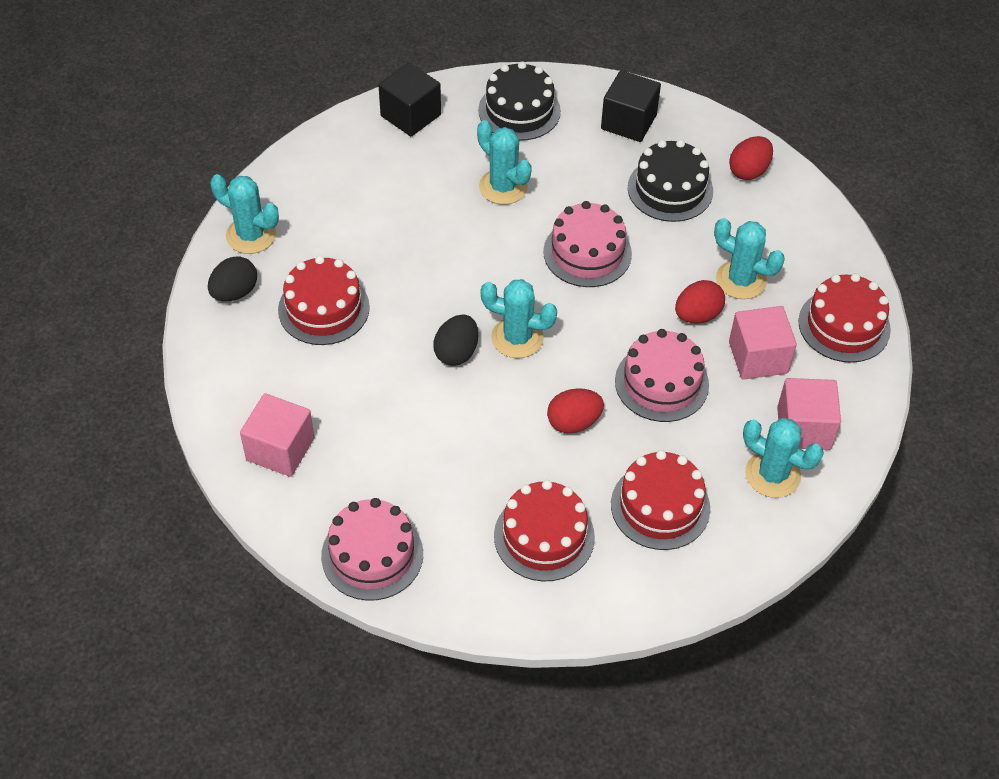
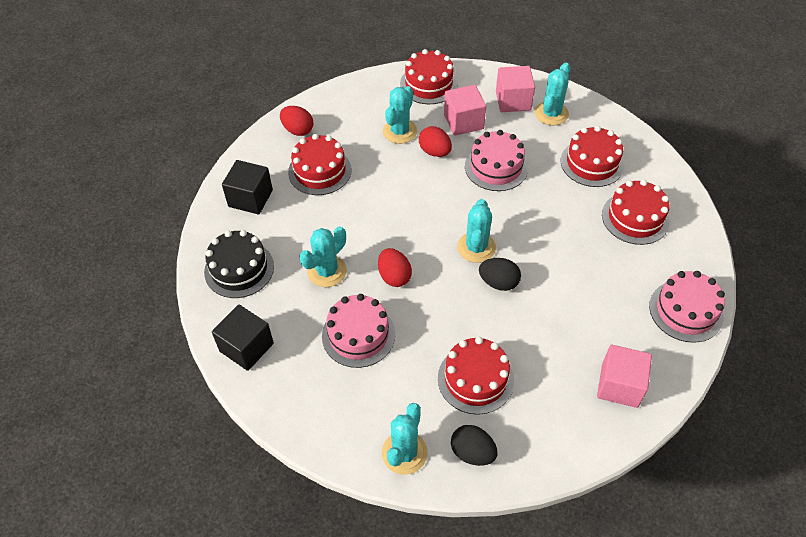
camera: 95 degrees left, 0 degrees up
pink cake [543,201,632,287] -> pink cake moved to [322,294,395,368]
red egg [547,388,604,433] -> red egg moved to [378,248,412,287]
black cake [628,140,713,222] -> red cake [288,134,351,195]

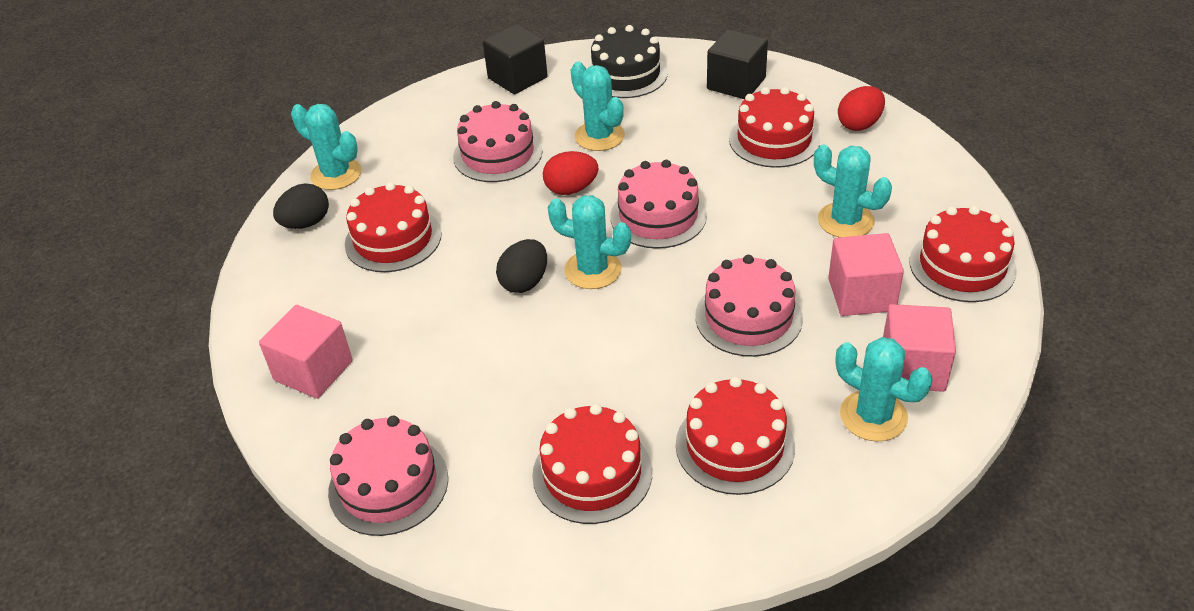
camera: 105 degrees right, 10 degrees down
red egg [419,126,452,157] -> none
none -> pink cake [610,160,707,249]

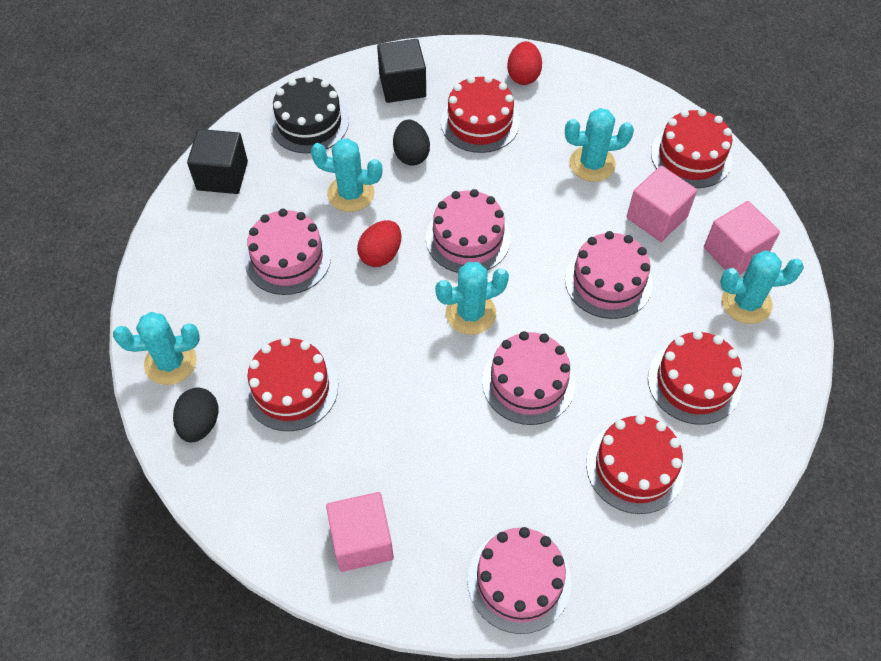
camera: 45 degrees left, 15 degrees up
black egg [496,239,547,293] -> black egg moved to [393,120,430,166]
none -> pink cake [482,331,575,425]

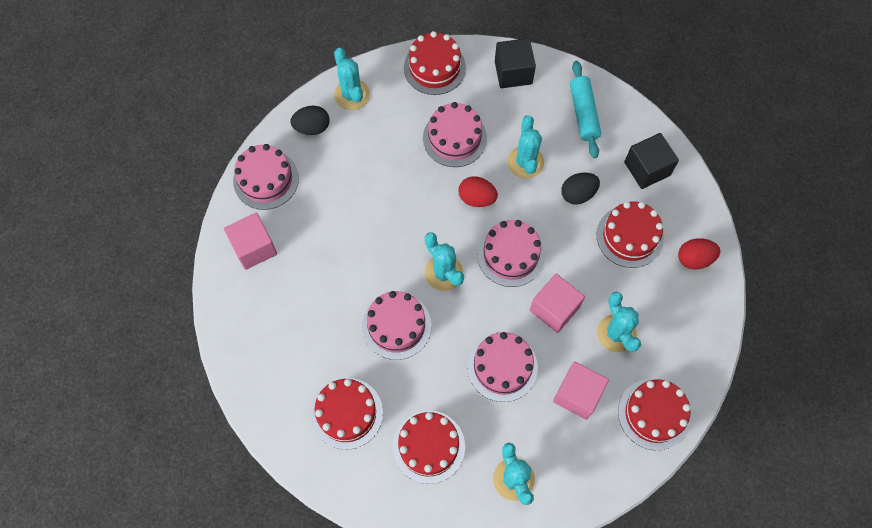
camera: 75 degrees right, 10 degrees up
red cake [245,337,338,431] -> red cake moved to [404,31,466,95]
black cake [270,75,349,153] -> turquoise rolling pin [570,61,601,158]
pink cake [467,527,571,634] -> pink cake moved to [233,144,299,210]
pink cube [704,201,780,275] -> pink cube moved to [530,274,585,333]

